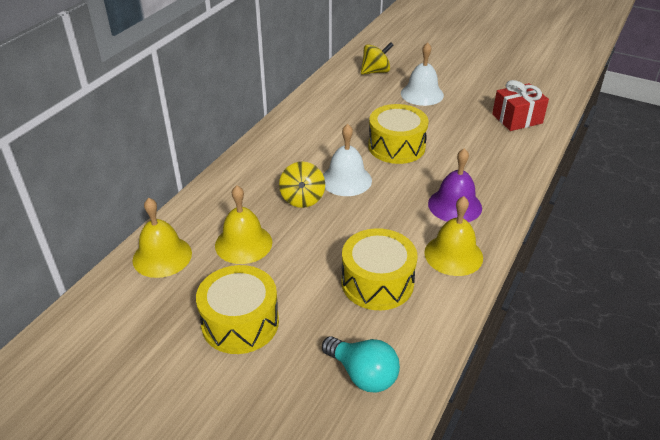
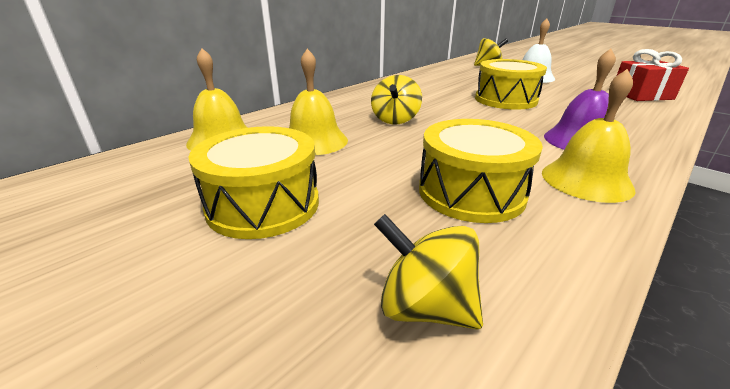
camera: 15 degrees right, 10 degrees down
turquoise light bulb [322,336,400,393] -> yellow spinning top [374,214,483,330]
white bell [323,124,372,196] -> none

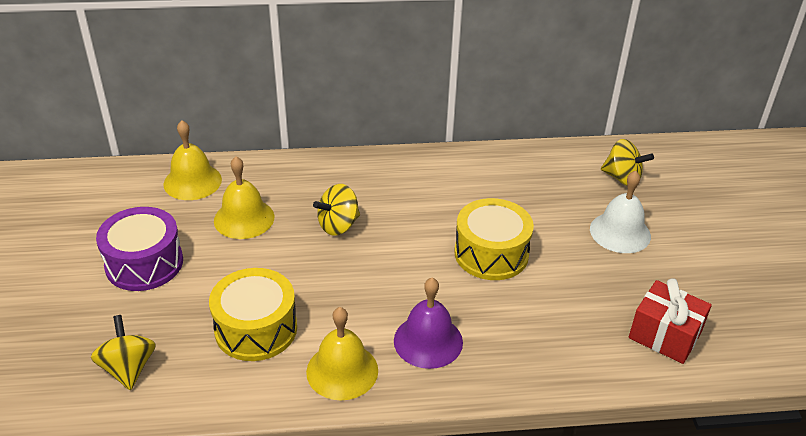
camera: 40 degrees right, 10 degrees up
yellow drum [188,126,319,239] -> purple drum [96,207,183,291]

